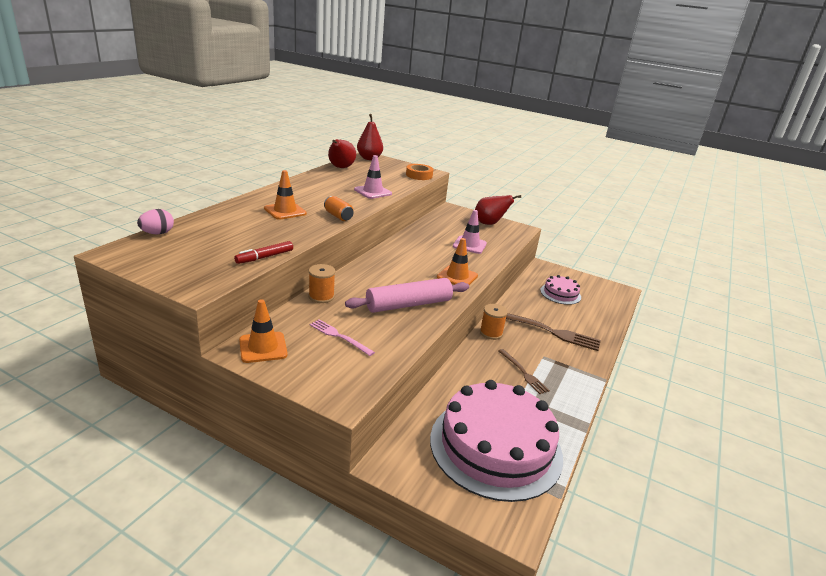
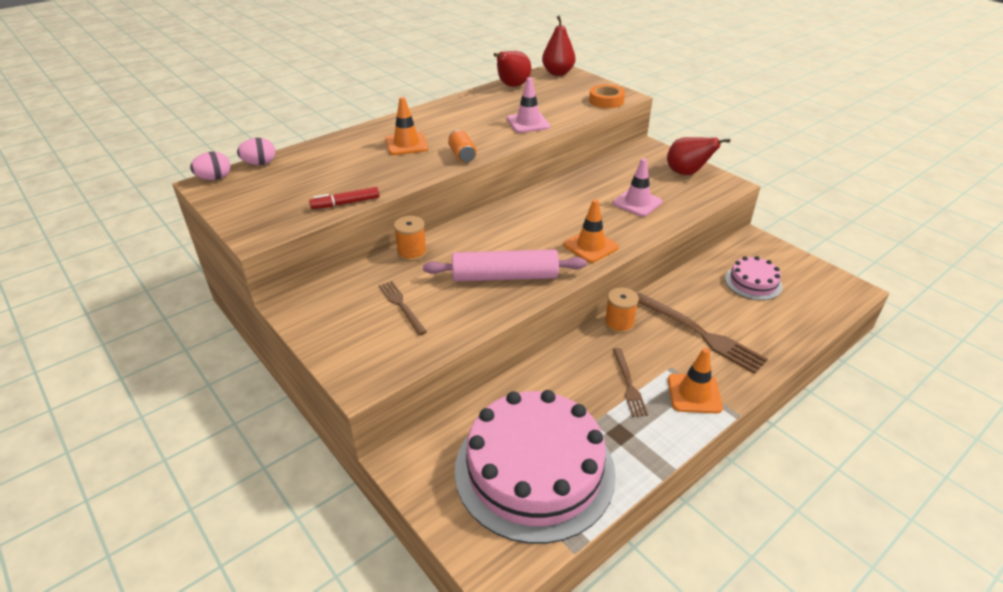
camera: 25 degrees right, 10 degrees up
orange traffic cone [239,299,288,363] -> orange traffic cone moved to [668,348,723,413]
pink fork [310,319,375,356] -> brown fork [378,281,427,336]
none -> pink egg [190,151,231,180]

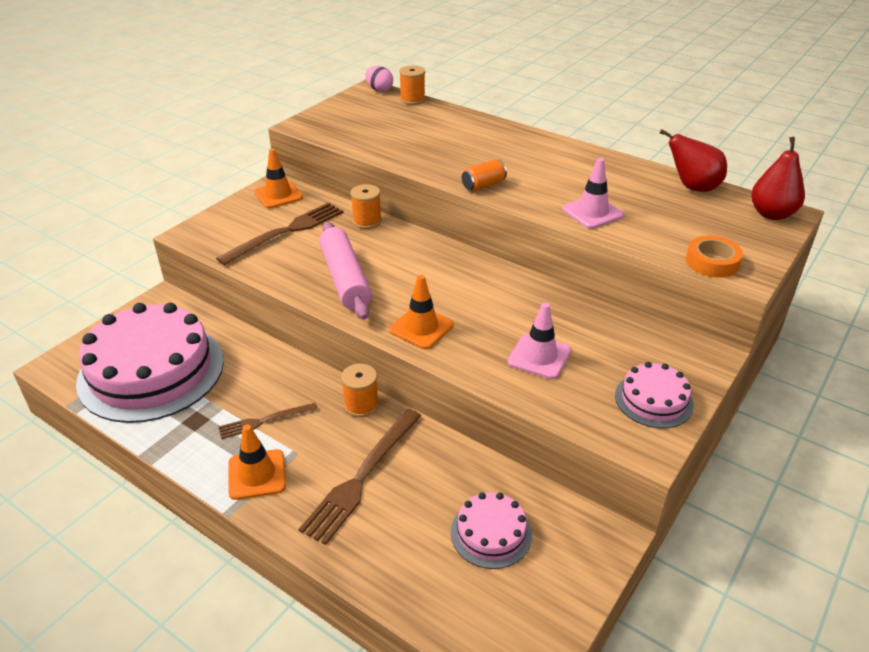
camera: 75 degrees right, 0 degrees up
pink egg [237,138,275,165] -> orange spool [399,65,426,105]
red marker [309,187,380,209] -> none
brown fork [378,281,427,336] -> brown fork [216,202,343,265], size x1.74
orange traffic cone [385,97,428,155] -> orange traffic cone moved to [254,148,303,208]
red pear [667,137,731,175] -> pink cake [615,362,694,428]

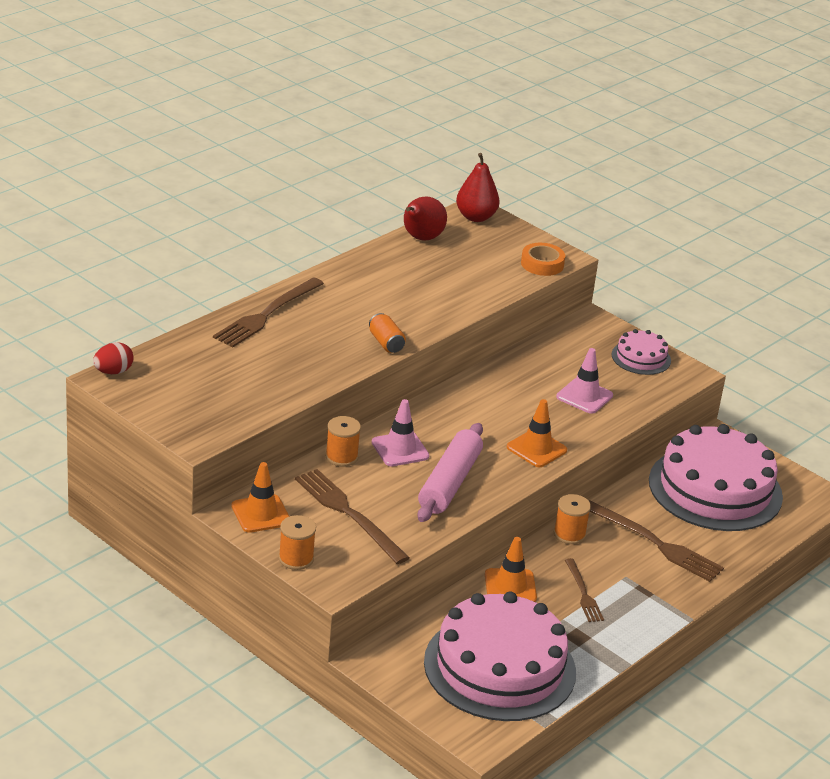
camera: 85 degrees left, 5 degrees down
orange traffic cone [228,424,286,500] -> orange traffic cone moved to [485,537,537,602]
pink rolling pin [319,222,372,320] -> pink rolling pin turned 60 degrees counterclockwise [418,423,483,522]
pink egg [366,66,393,92] -> red egg [93,342,133,374]
orange spool [399,65,426,105] -> orange spool moved to [279,515,316,570]
pink cake [451,492,532,569] -> pink cake [649,424,783,531], size x2.15
pink traffic cone [562,158,624,229] -> pink traffic cone moved to [372,399,429,466]
none -> brown fork [213,277,324,347]

